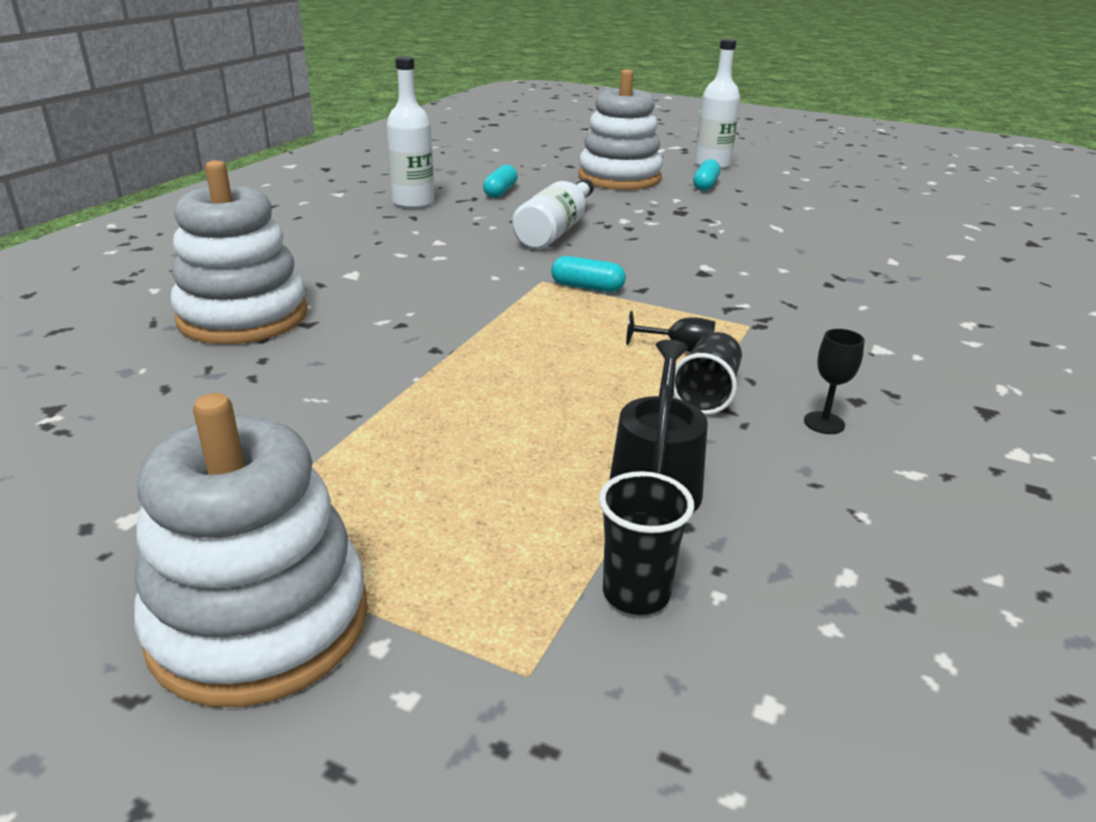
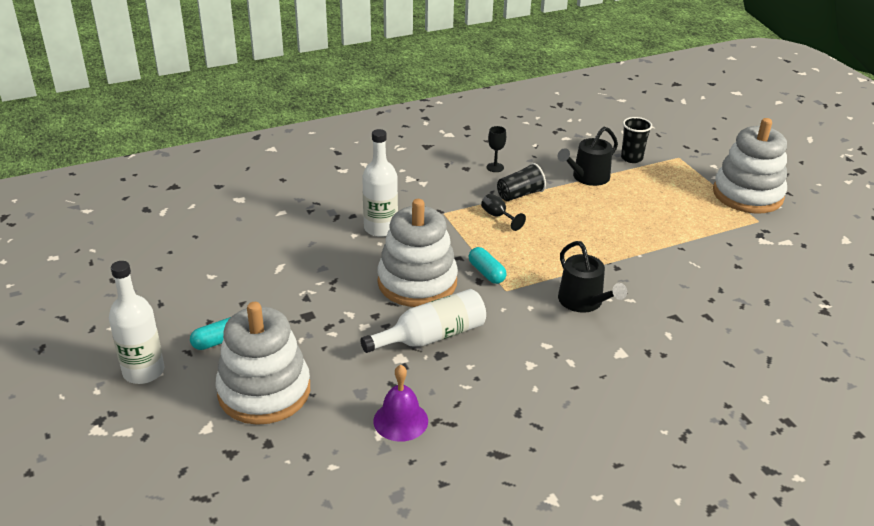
camera: 140 degrees left, 5 degrees up
white stacking toy [170,160,308,344] -> white stacking toy moved to [377,199,458,307]
white bottle [387,56,434,209] -> white bottle moved to [362,129,398,237]
turquoise capsule [483,165,518,198] -> purple bell [373,365,428,442]
none -> black watering can [558,241,627,313]

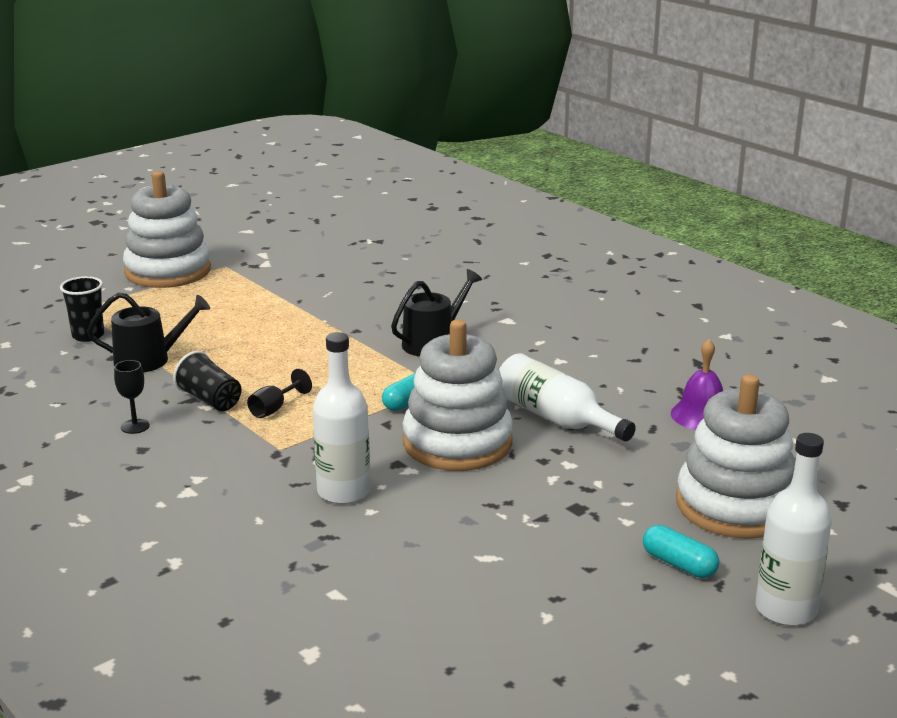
camera: 105 degrees left, 10 degrees down
black watering can [558,127,618,186] -> black watering can turned 45 degrees counterclockwise [87,292,210,373]

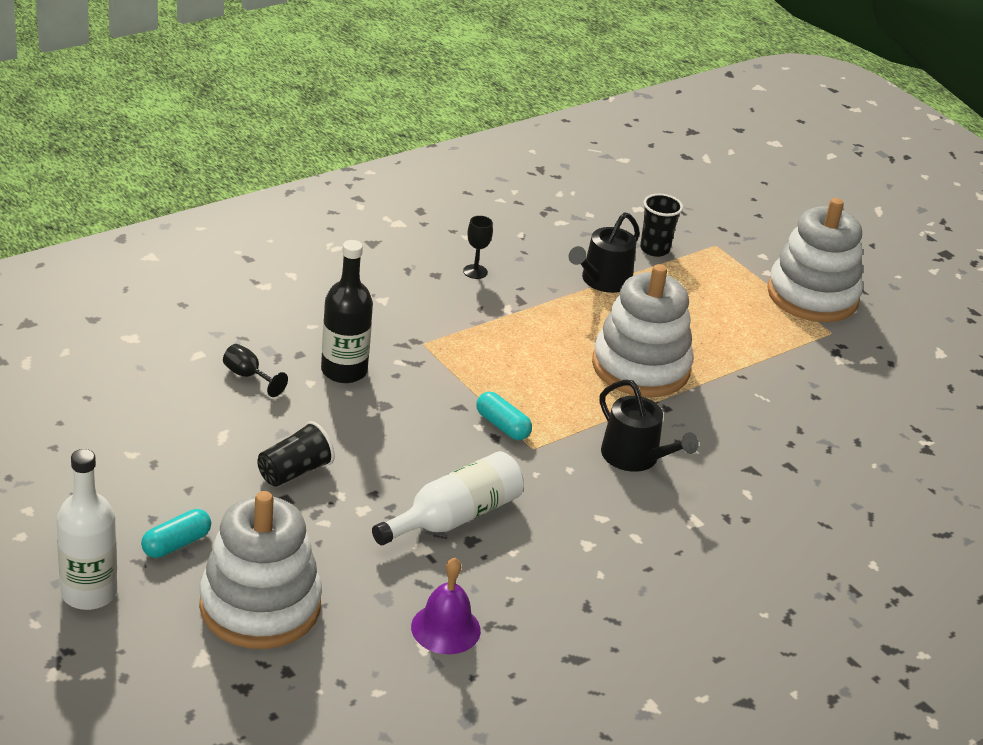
camera: 90 degrees right, 10 degrees up
black watering can [87,292,210,373] -> black watering can turned 45 degrees clockwise [569,212,640,293]
black cup [173,351,241,411] -> black cup moved to [257,421,335,487]
black goblet [247,369,312,418] -> black goblet moved to [223,344,288,397]
white bottle [313,332,370,504] -> black bottle [321,240,373,383]
white stacking toy [403,320,513,471] -> white stacking toy moved to [592,264,694,397]

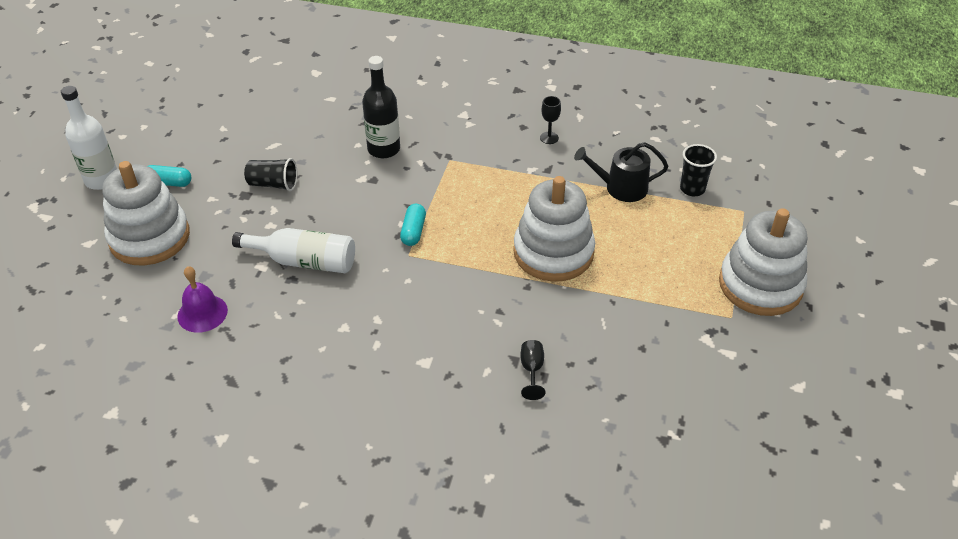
camera: 55 degrees right, 10 degrees up
black goblet [223,344,288,397] -> black goblet moved to [520,340,546,400]
black watering can [600,380,699,472] -> none

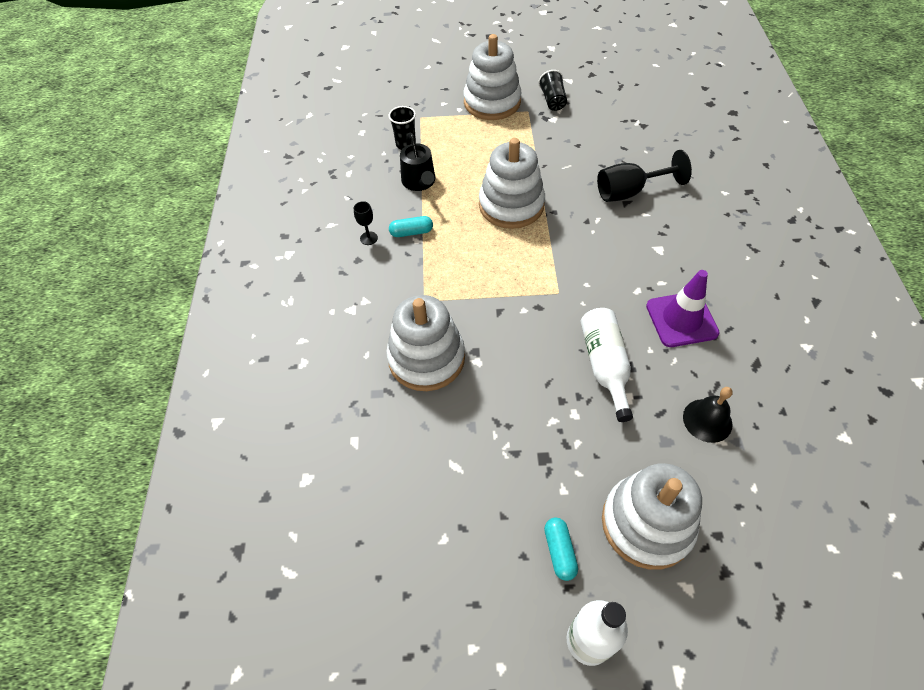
camera: 105 degrees left, 10 degrees up
purple bell [177,266,228,333] -> black bell [683,387,733,443]
black cup [244,158,297,191] -> black cup moved to [538,70,567,111]
black bottle [362,56,400,158] -> white stacking toy [386,295,465,391]
turquoise capsule [400,204,426,246] -> turquoise capsule moved to [389,216,433,237]
black goblet [520,340,546,400] -> black goblet [597,150,692,202], size x2.02
none -> purple traffic cone [646,270,720,347]

